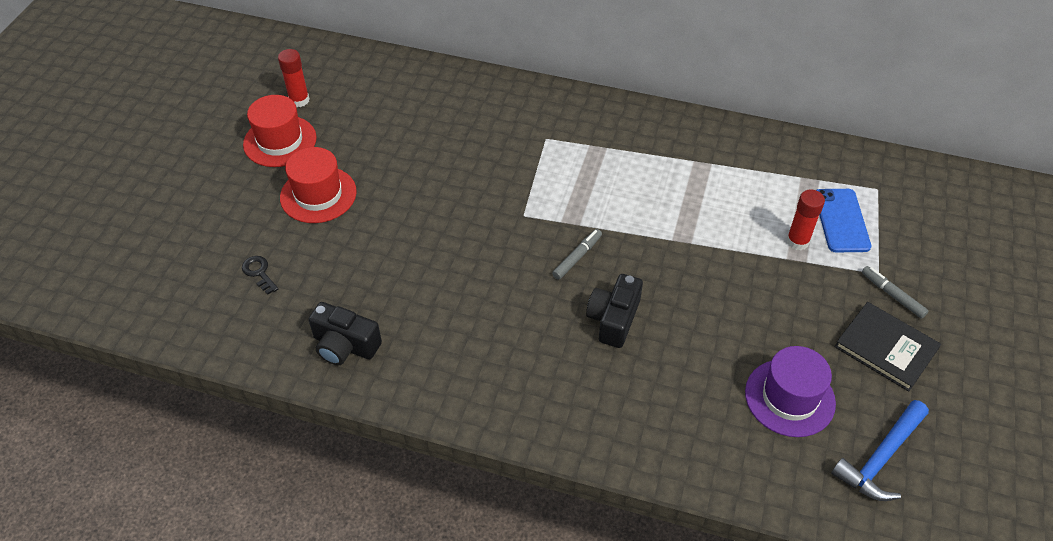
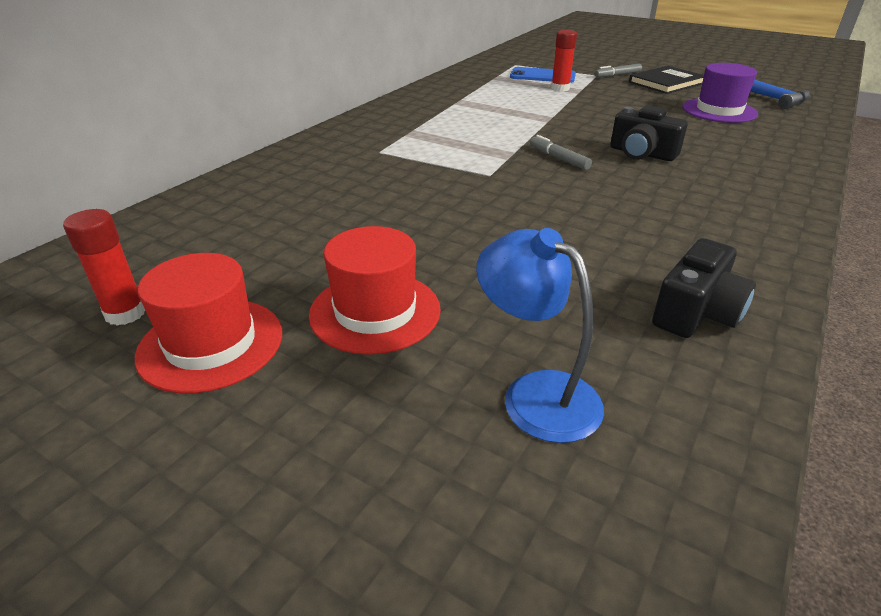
camera: 75 degrees left, 15 degrees down
black key [242,256,278,295] -> blue lamp [476,228,604,443]

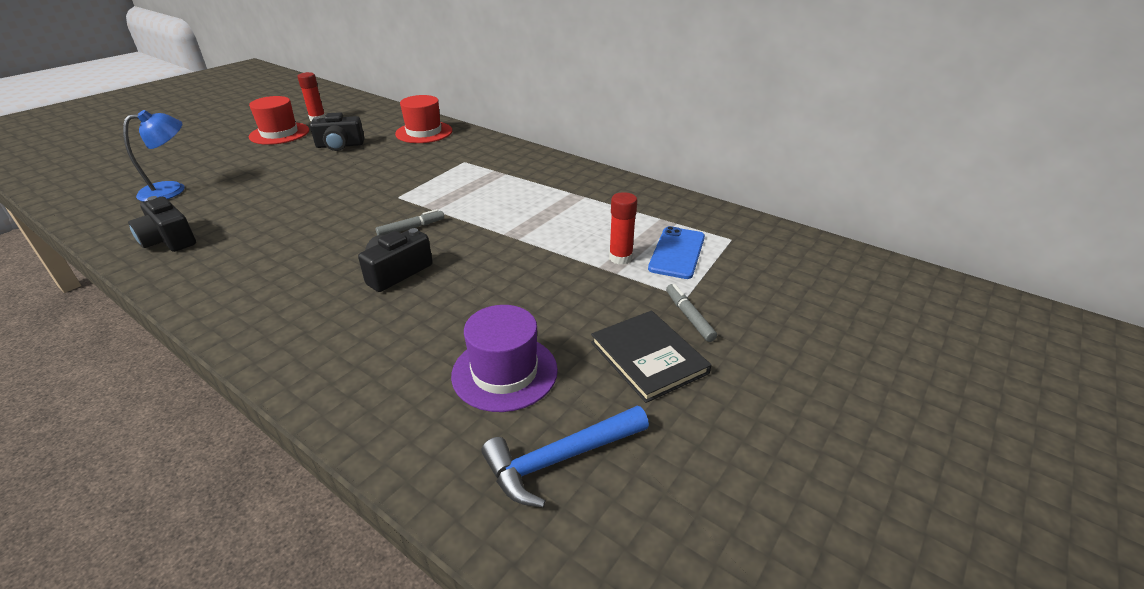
camera: 95 degrees right, 0 degrees up
red hat [309,226,441,355] -> red hat moved to [395,95,452,143]
none -> black camera [310,112,365,151]

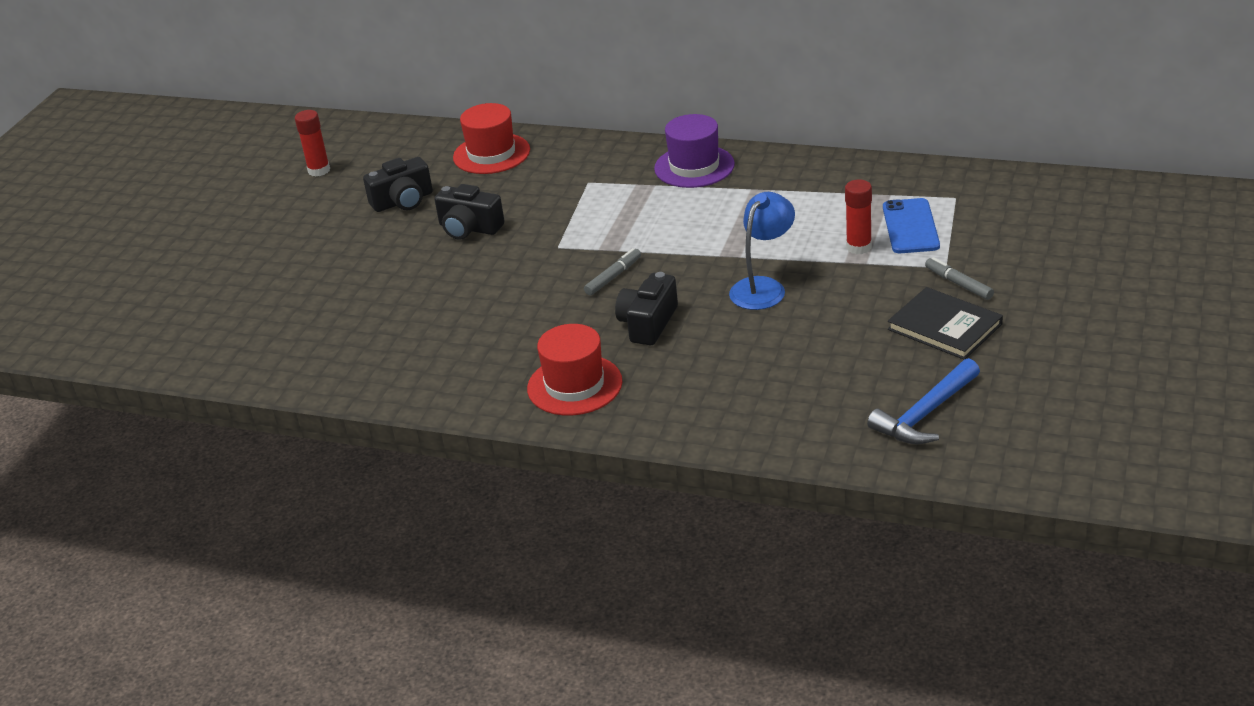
camera: 15 degrees left, 0 degrees up
blue lamp [123,110,185,202] -> blue lamp moved to [729,192,795,310]
black camera [128,196,196,252] -> black camera moved to [434,184,505,240]
red hat [249,96,309,145] -> red hat moved to [527,324,623,416]
purple hat [451,305,558,412] -> purple hat moved to [654,114,735,188]

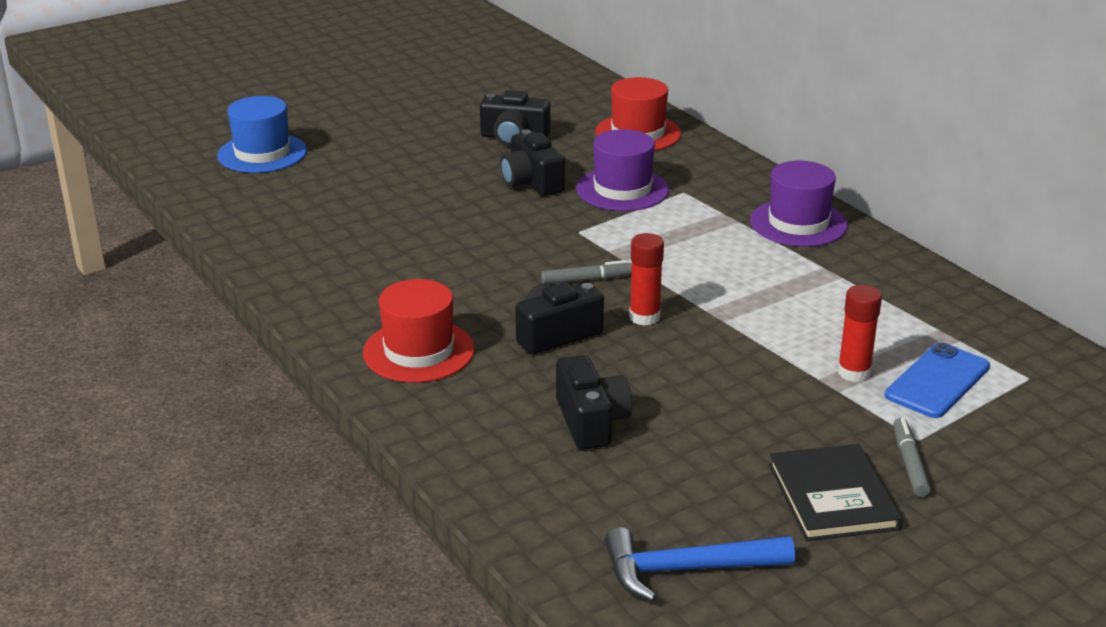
camera: 35 degrees right, 5 degrees down
red glue stick [295,110,330,177] -> red glue stick moved to [629,233,664,326]
blue lamp [729,192,795,310] -> none
none -> blue hat [217,96,307,173]
none -> black camera [556,355,632,450]
none -> purple hat [576,129,669,211]

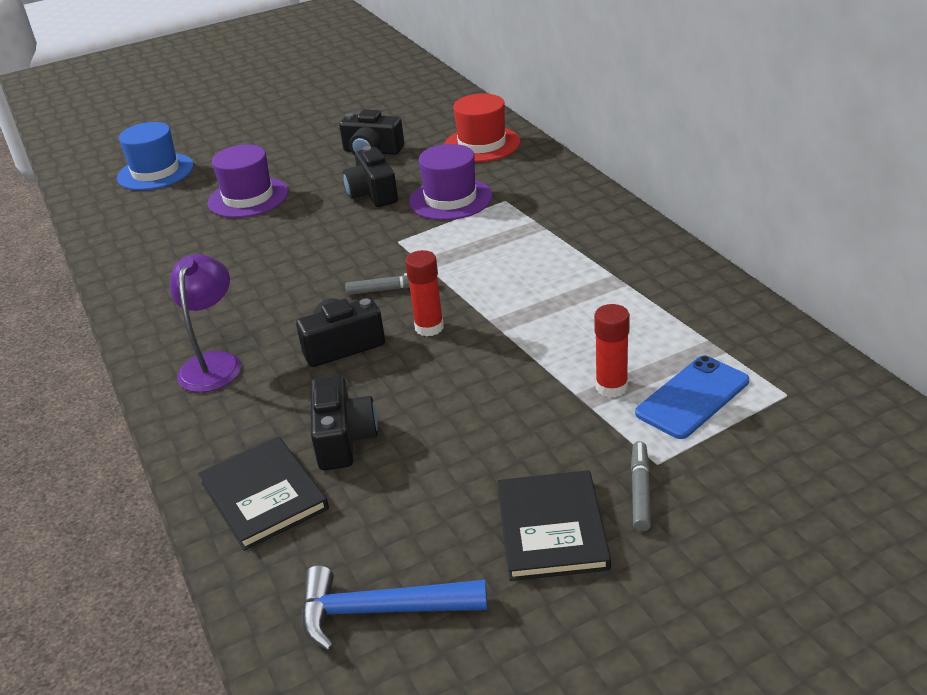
camera: 10 degrees right, 5 degrees up
red hat [363,279,475,383] -> purple lamp [170,254,241,393]
purple hat [750,161,848,247] -> purple hat moved to [208,144,289,218]
none -> black book [198,436,329,551]

